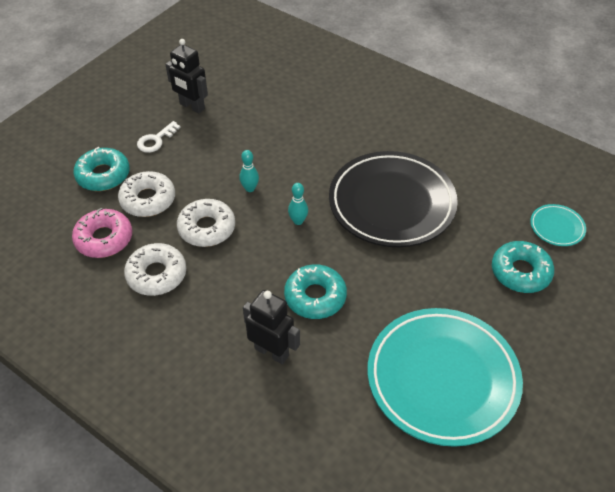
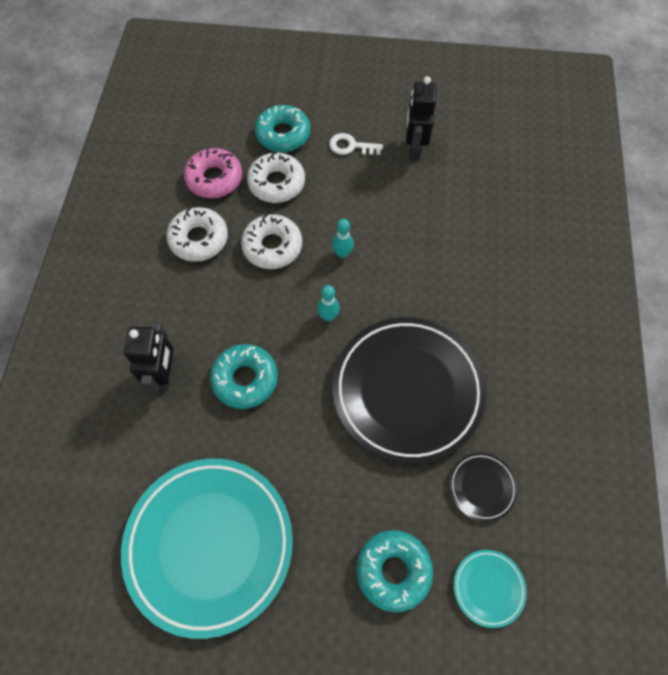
camera: 60 degrees right, 15 degrees up
none -> black plate [449,453,518,522]

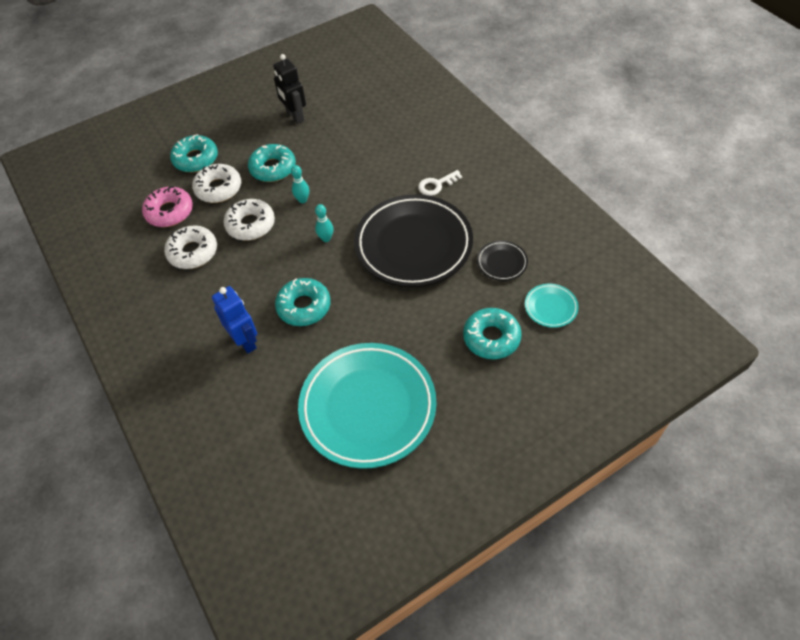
camera: 35 degrees left, 10 degrees down
black robot [124,323,173,394] -> blue robot [212,286,257,354]
white key [329,133,383,155] -> white key moved to [418,170,463,196]
none -> turquoise donut [248,144,296,182]

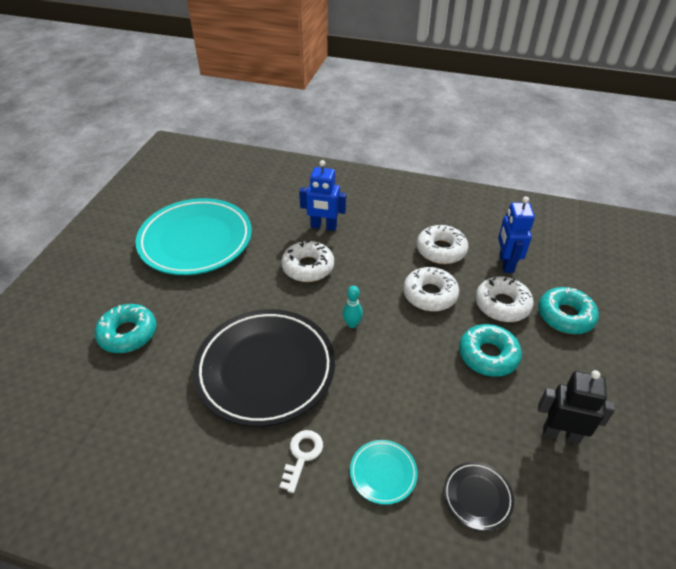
camera: 135 degrees right, 10 degrees down
pink donut [142,186,193,227] -> blue robot [498,196,535,273]
turquoise donut [275,278,331,326] -> white donut [281,241,334,282]
turquoise bowling pin [291,165,309,203] -> none
black plate [477,241,528,281] -> black plate moved to [443,462,514,531]
turquoise plate [525,284,579,328] -> turquoise plate moved to [350,440,418,505]

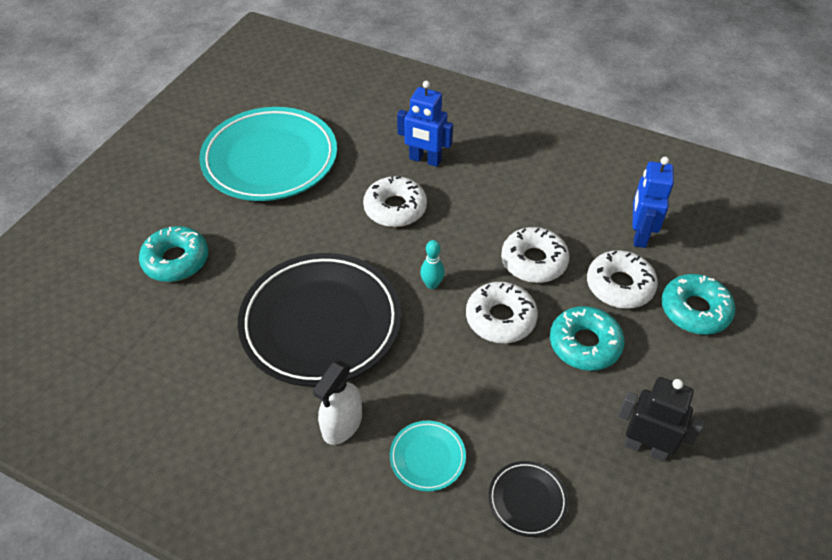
camera: 10 degrees right, 5 degrees up
white key [280,430,323,493] -> white spray bottle [313,361,362,445]
white donut [417,225,468,264] -> white donut moved to [466,282,538,343]

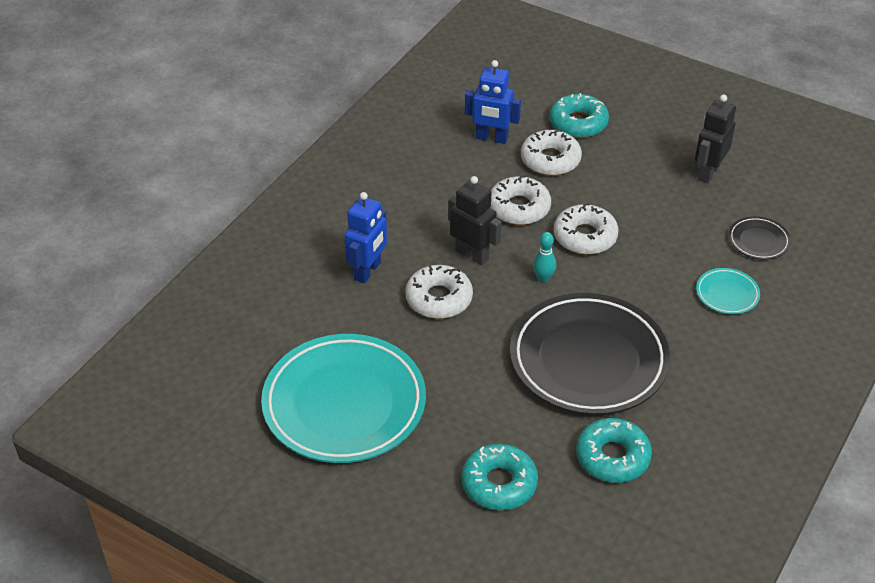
camera: 85 degrees left, 5 degrees down
white spray bottle [313,361,362,445] -> none
turquoise donut [550,306,624,371] -> turquoise donut moved to [576,418,652,483]
none -> black robot [448,176,502,265]

